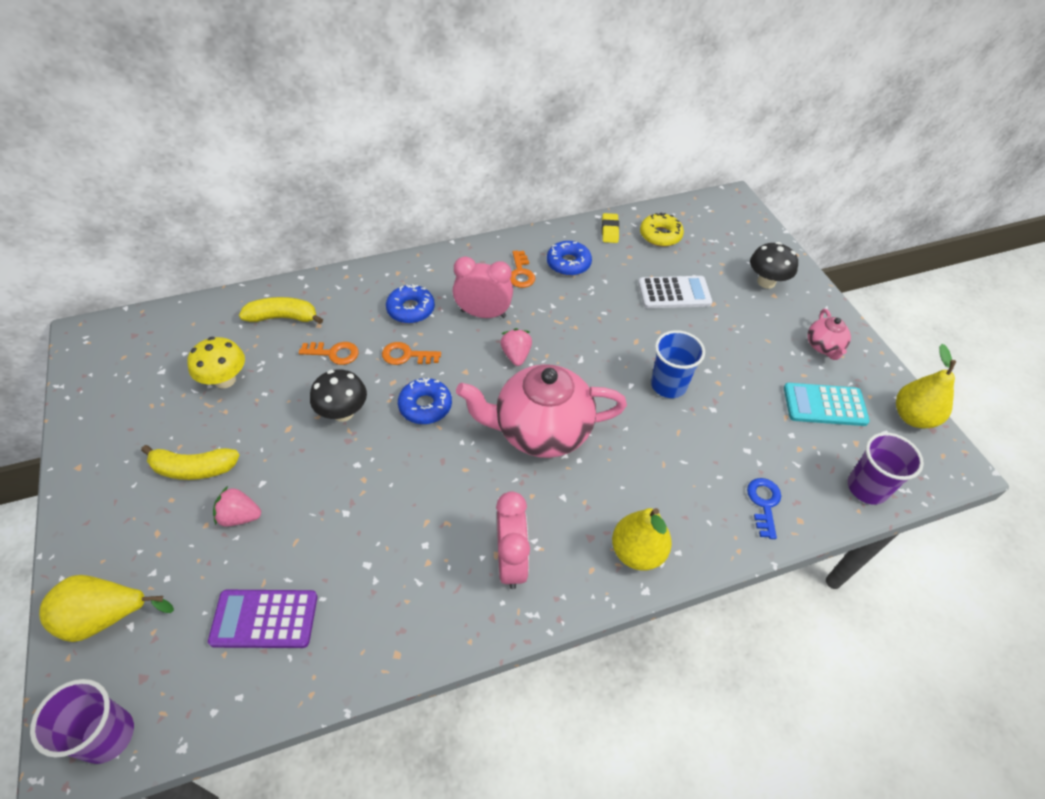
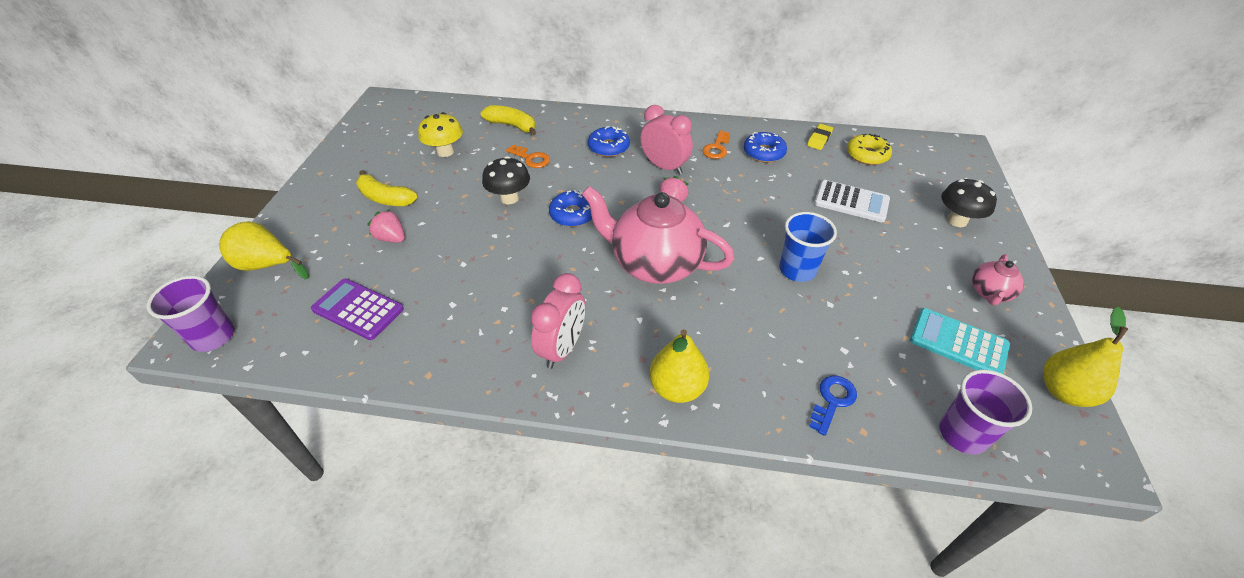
camera: 30 degrees right, 5 degrees down
orange key [382,342,441,365] -> none

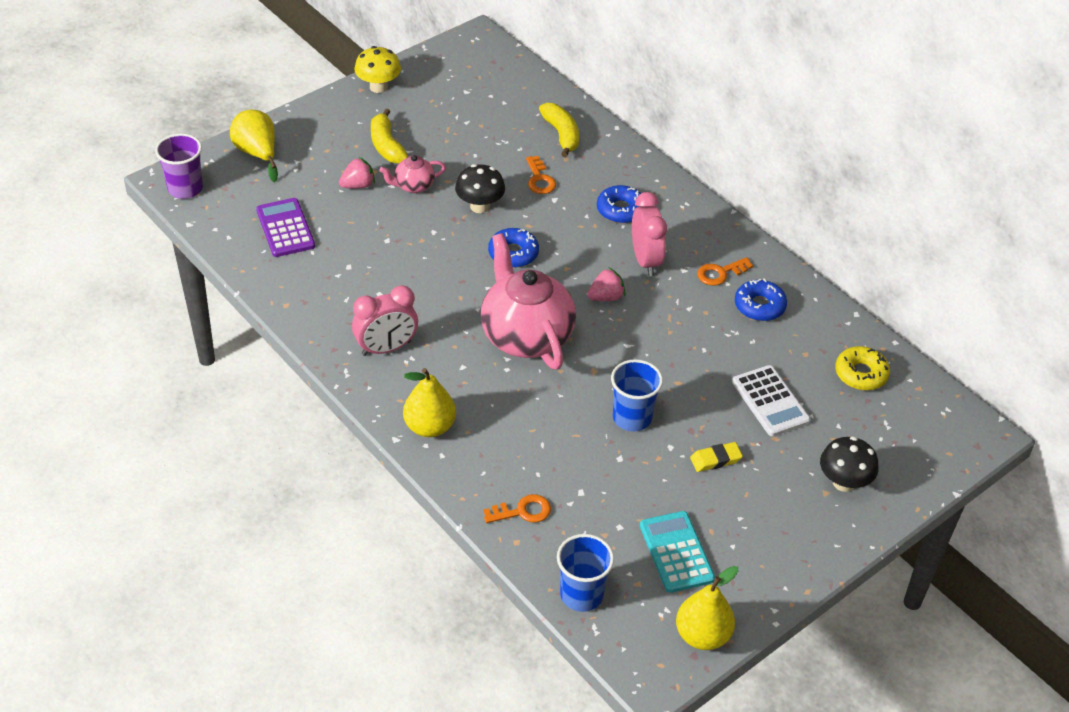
camera: 40 degrees right, 0 degrees up
pink strawberry [367,209,405,243] -> pink strawberry turned 75 degrees clockwise [339,157,375,189]
yellow mushroom [418,112,463,157] -> yellow mushroom moved to [354,46,401,93]
yellow eraser [807,124,833,150] -> yellow eraser moved to [690,442,743,472]
blue key [809,376,857,436] -> orange key [484,494,551,523]
purple cup [939,369,1032,455] -> blue cup [557,534,614,612]
pink teapot [972,254,1024,305] -> pink teapot moved to [379,155,446,193]

